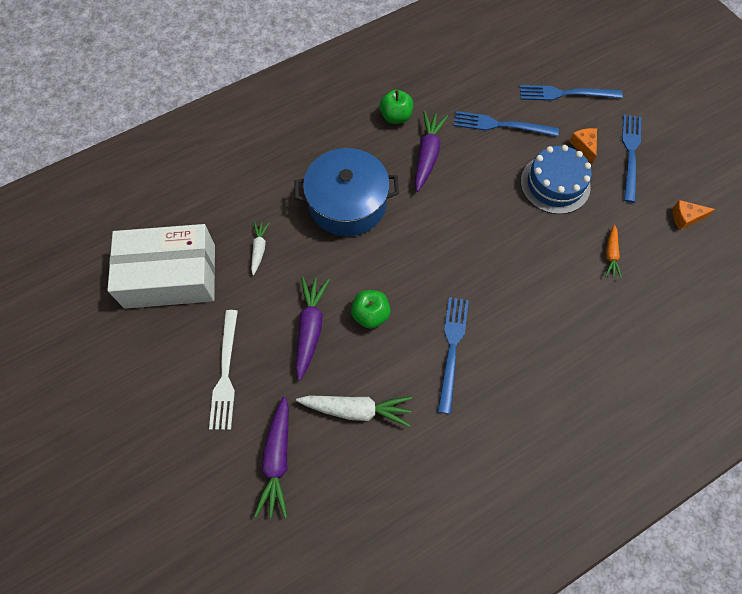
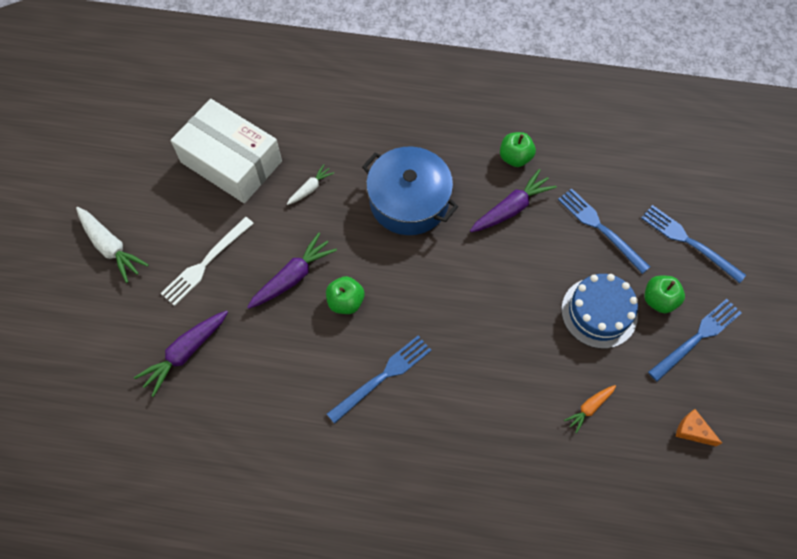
camera: 40 degrees right, 0 degrees up
white carrot [296,395,412,427] -> white carrot moved to [76,207,149,283]
orange cheese [569,128,597,164] -> green apple [644,276,685,313]

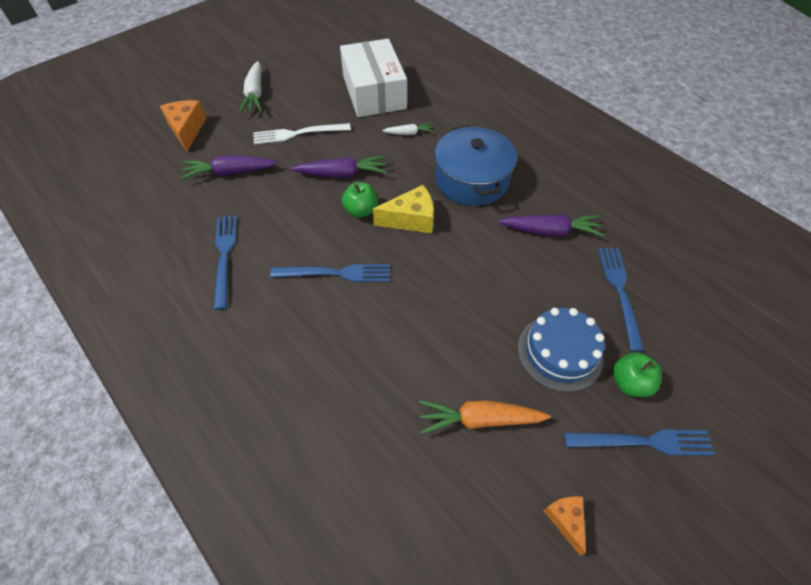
camera: 40 degrees right, 10 degrees down
green apple [500,132,536,167] -> none
orange carrot [564,385,616,433] -> orange carrot [419,400,551,434], size x1.72
blue fork [641,205,746,283] -> blue fork moved to [214,215,237,310]
none -> orange cheese [160,100,206,151]
none -> yellow cheese [373,185,434,233]

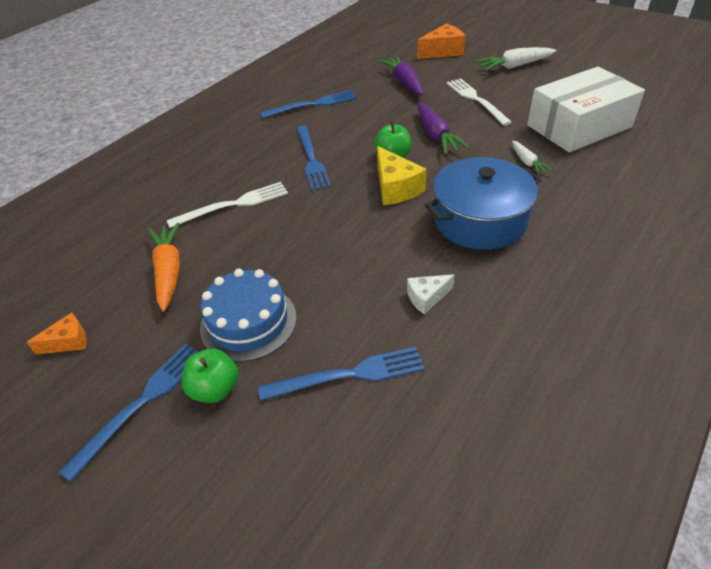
camera: 80 degrees right, 10 degrees down
purple carrot [499,214,604,236] -> white cheese [407,274,455,314]
blue fork [564,429,715,456] -> blue fork turned 135 degrees counterclockwise [59,344,199,482]
none -> white fork [167,182,288,228]

